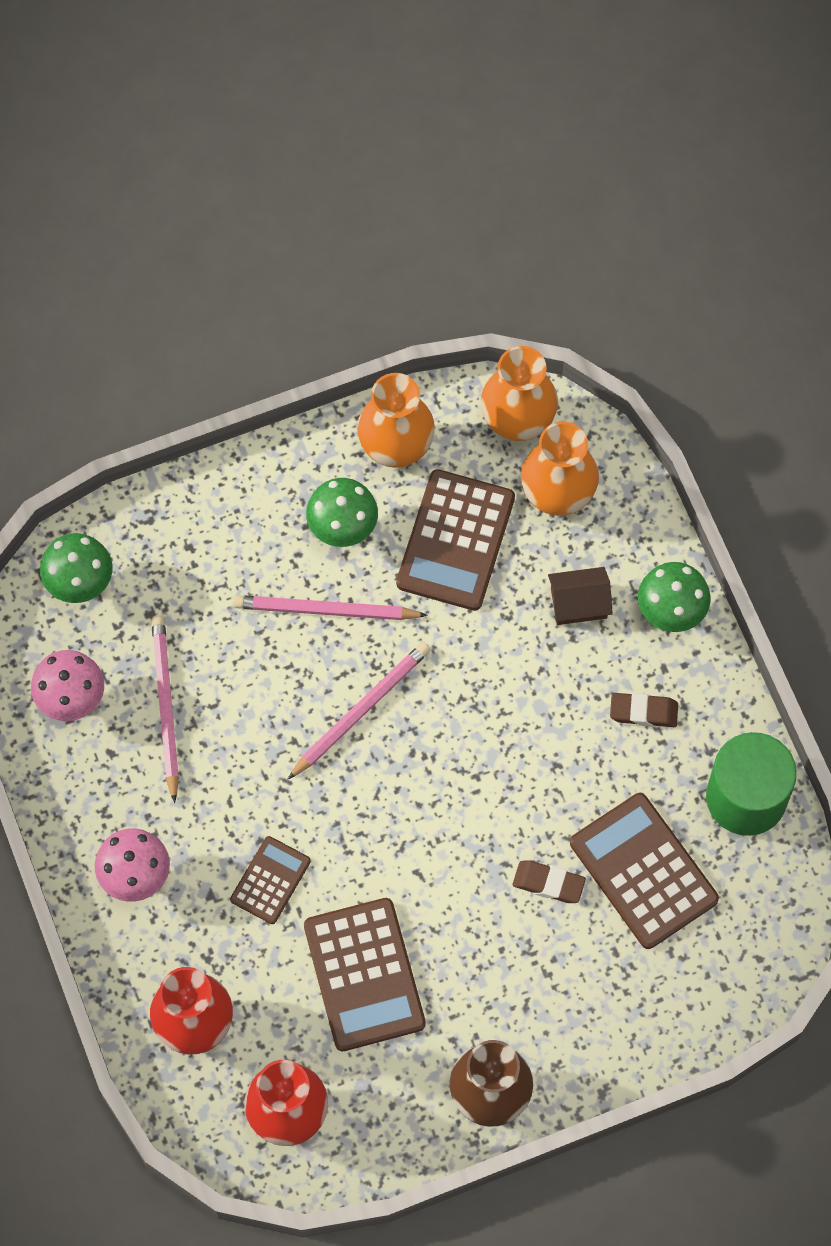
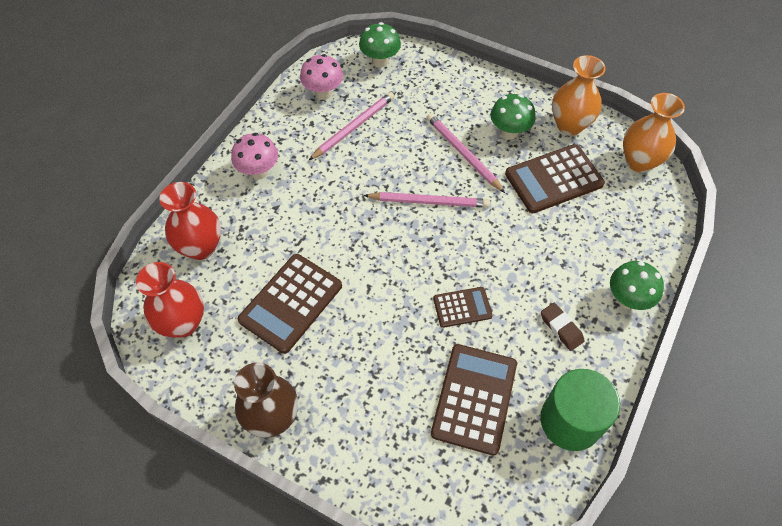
camera: 50 degrees right, 10 degrees down
brown calculator [230,836,311,924] -> brown calculator moved to [433,287,493,328]
brown eraser [513,860,586,903] -> none
orange vase [521,422,599,516] -> none
brown house [548,567,613,625] -> none

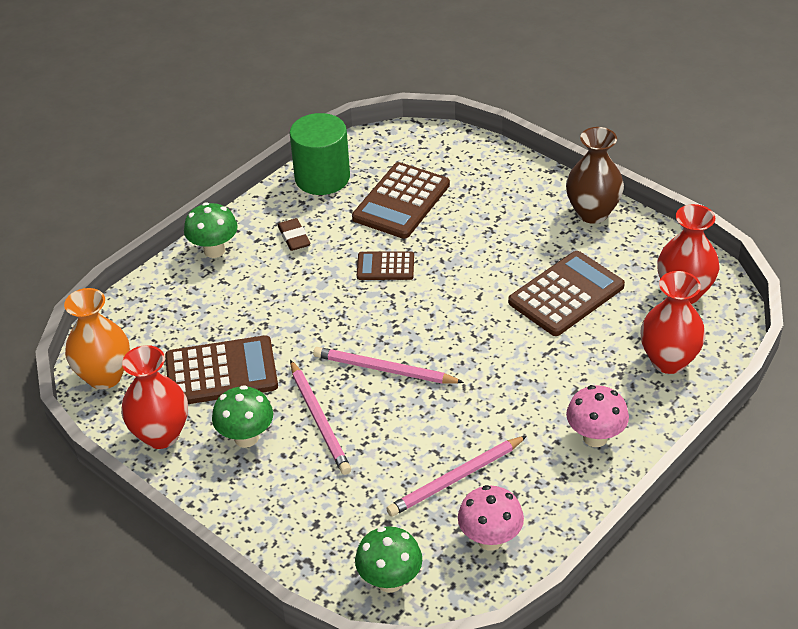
camera: 165 degrees left, 15 degrees down
orange vase [552,55,606,135] -> red vase [121,345,188,449]

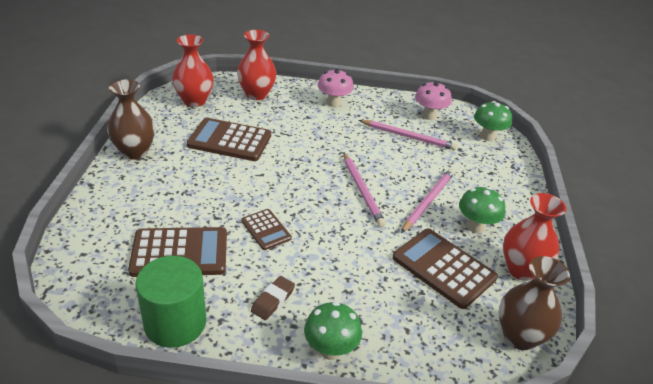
camera: 130 degrees left, 5 degrees down
orange vase [64,288,130,389] -> brown vase [499,256,570,350]

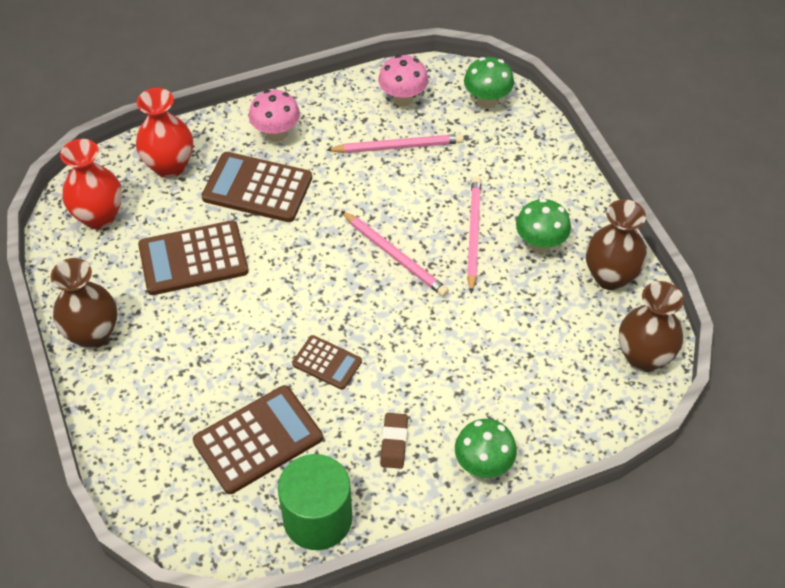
camera: 25 degrees left, 15 degrees up
brown calculator [393,228,498,309] -> brown calculator moved to [202,152,312,222]
red vase [503,193,566,281] -> brown vase [586,199,647,290]

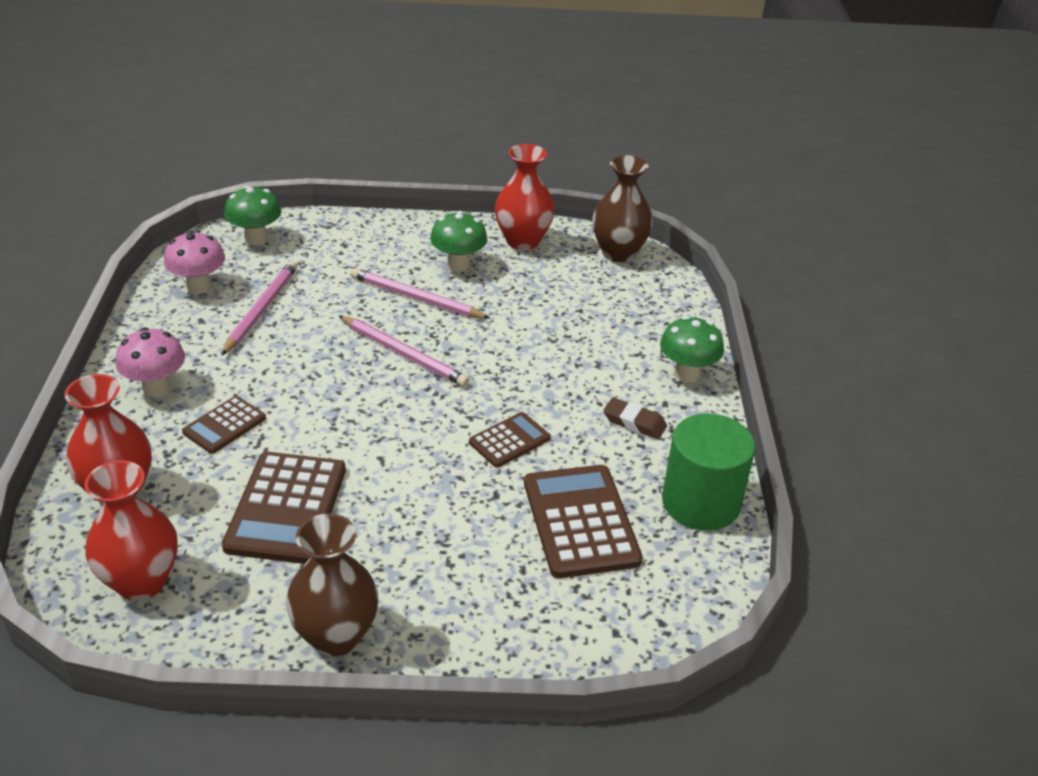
camera: 70 degrees left, 15 degrees down
brown calculator [202,152,312,222] -> brown calculator [182,396,266,454], size x0.56
pink pencil [341,211,449,297] -> pink pencil turned 60 degrees clockwise [339,316,470,387]
brown vase [586,199,647,290] -> red vase [495,144,555,250]

